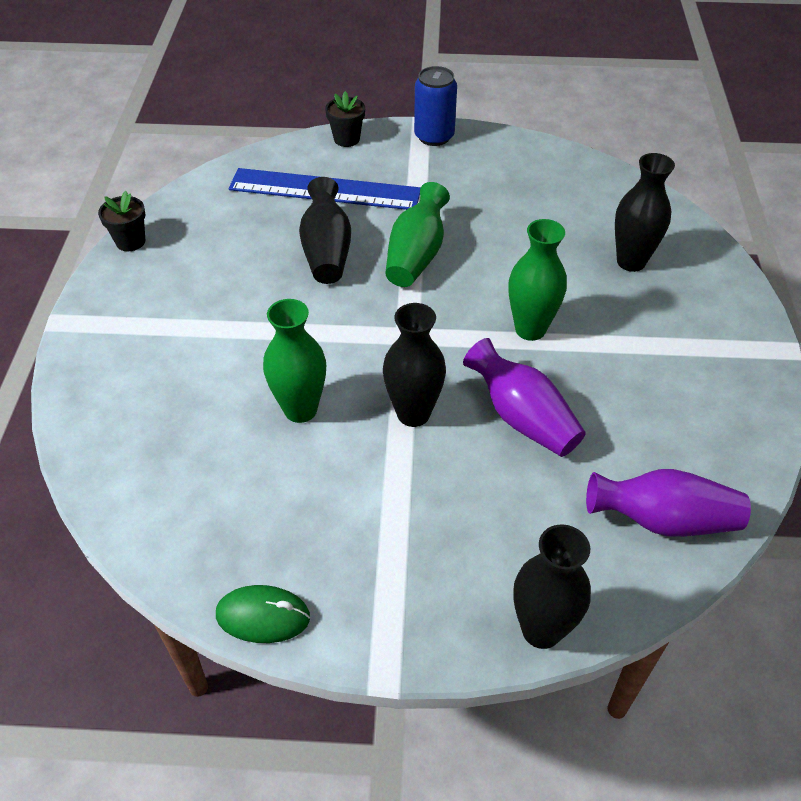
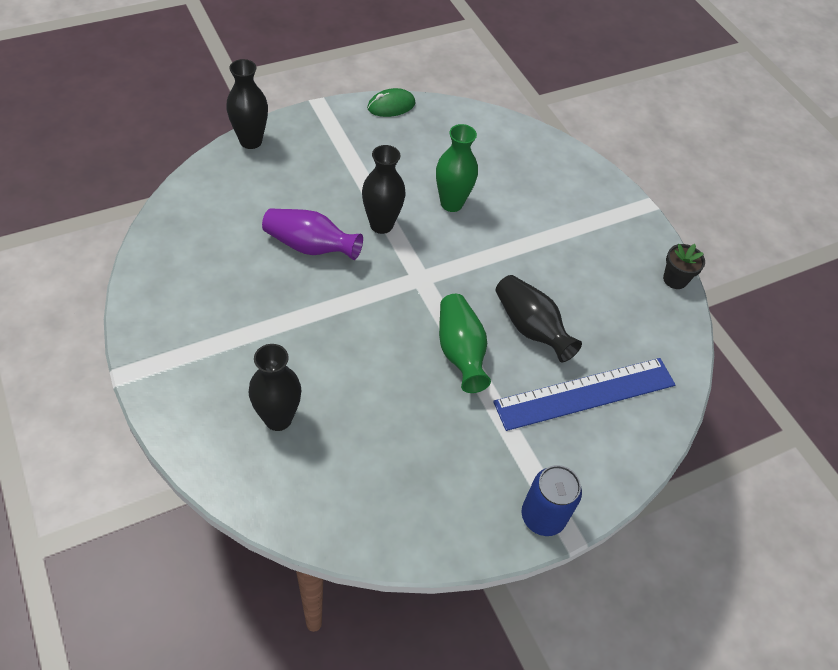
camera: 145 degrees right, 5 degrees up
black flower pot [325,91,365,147] -> none
green vase [508,219,567,341] -> none
purple vase [586,469,751,537] -> none

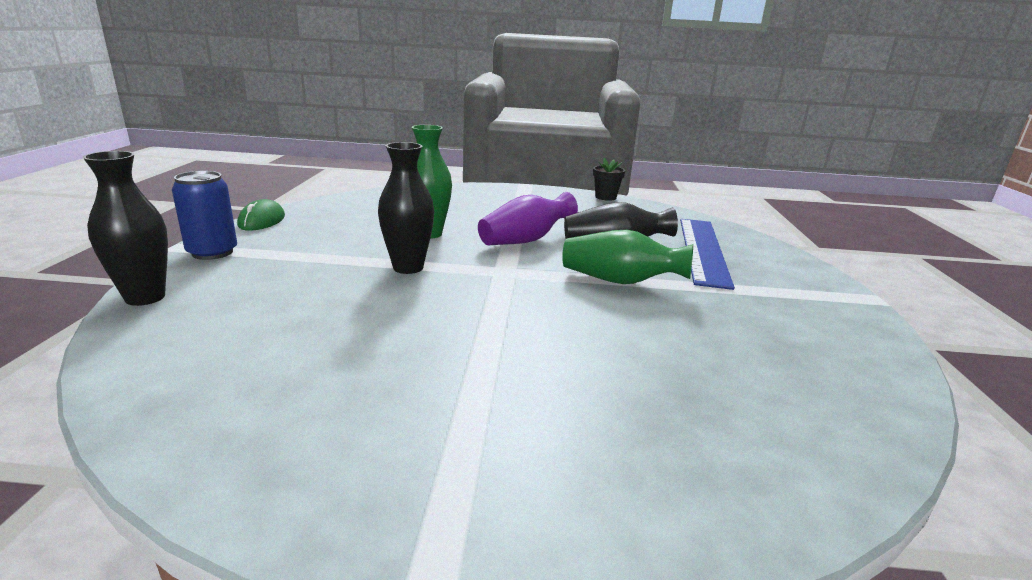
camera: 55 degrees left, 30 degrees down
black vase [249,344,301,431] -> none
purple vase [262,208,363,260] -> purple vase moved to [478,192,578,245]
blue can [522,465,582,536] -> blue can moved to [172,171,237,260]

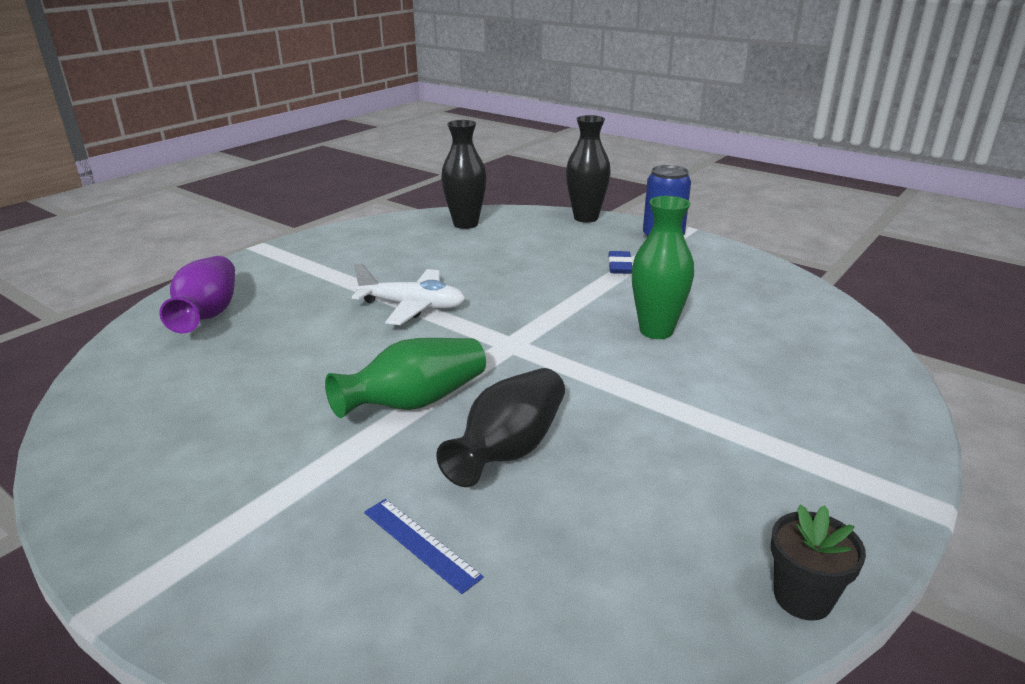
camera: 125 degrees right, 5 degrees up
green mouse [237,199,285,231] -> none
black vase [378,142,434,274] -> black vase moved to [441,120,487,229]
purple vase [478,192,578,245] -> purple vase moved to [159,256,235,333]
blue ruler [680,219,735,290] -> blue ruler [364,499,484,594], size x0.44
none -> white plane [352,263,466,325]
none -> blue eraser [608,251,632,274]

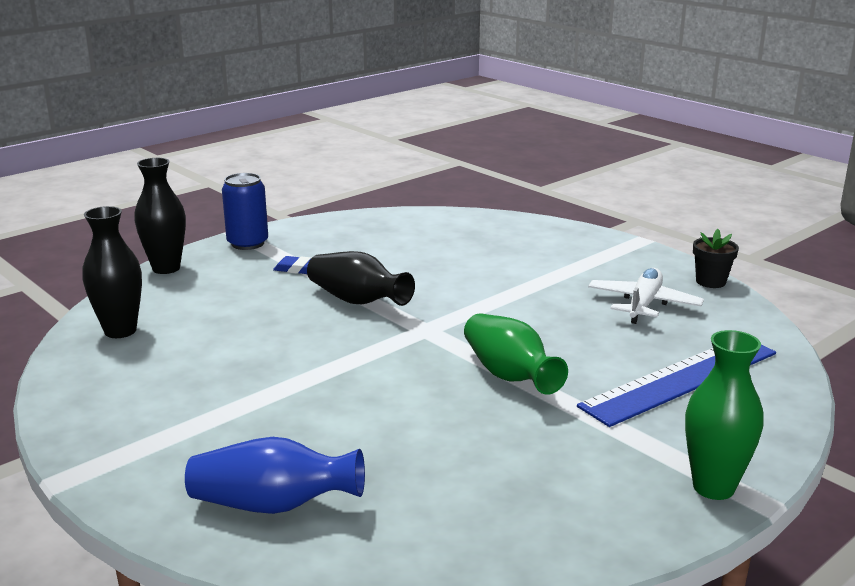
camera: 80 degrees left, 5 degrees down
purple vase [159,256,235,333] -> blue vase [185,437,365,514]
white plane [352,263,466,325] -> white plane moved to [588,268,704,324]
blue ruler [364,499,484,594] -> blue ruler [577,345,776,427], size x2.30
black vase [437,368,565,487] -> black vase moved to [307,251,415,306]
green vase [632,196,694,339] -> green vase moved to [685,330,764,500]

